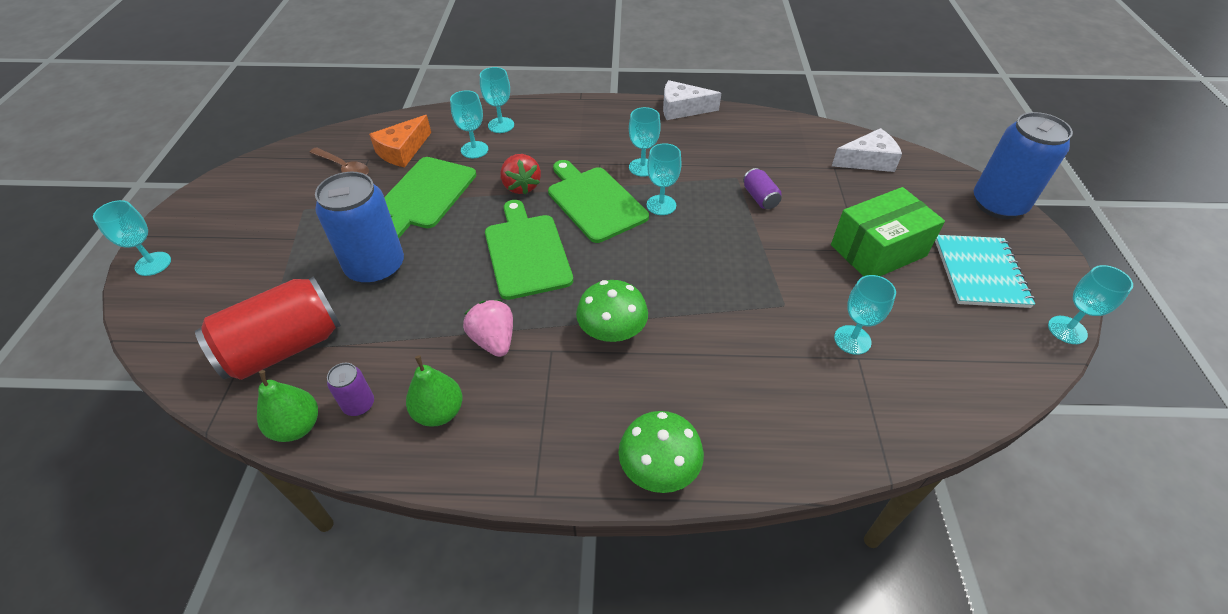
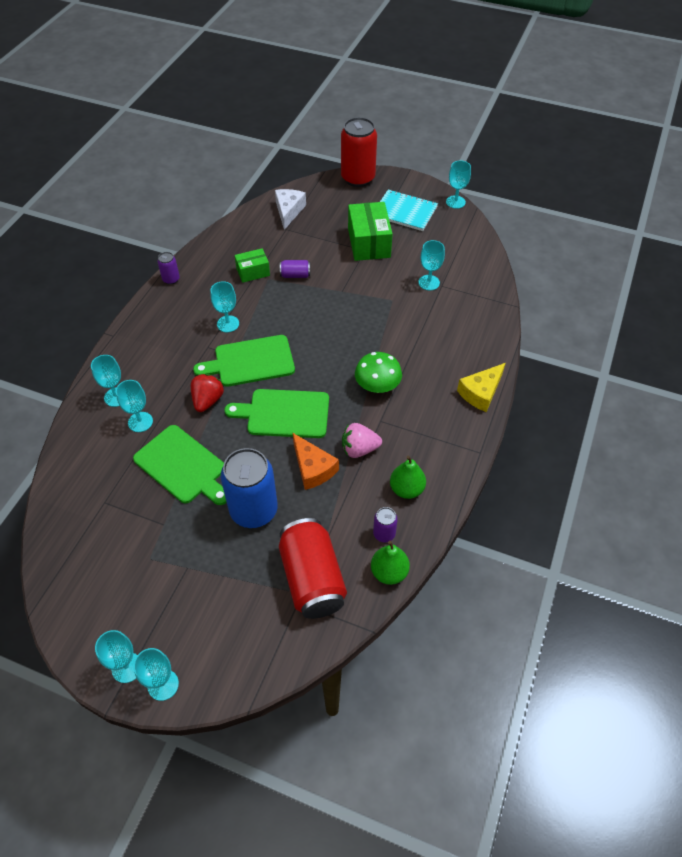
camera: 70 degrees left, 5 degrees up
brown spoon [309,147,369,175] -> none
orange cheese [369,115,431,167] -> orange cheese moved to [293,433,339,490]
red strawberry [500,154,541,195] -> red strawberry turned 75 degrees counterclockwise [191,374,224,412]
green mushroom [618,411,704,493] -> yellow cheese [457,363,505,412]
turquoise goblet [647,143,682,215] -> turquoise goblet moved to [95,630,137,683]
white cheese [663,80,721,120] -> purple can [157,252,180,285]
blue can [974,112,1073,219] -> red can [341,117,377,187]
none -> green box [235,248,270,283]

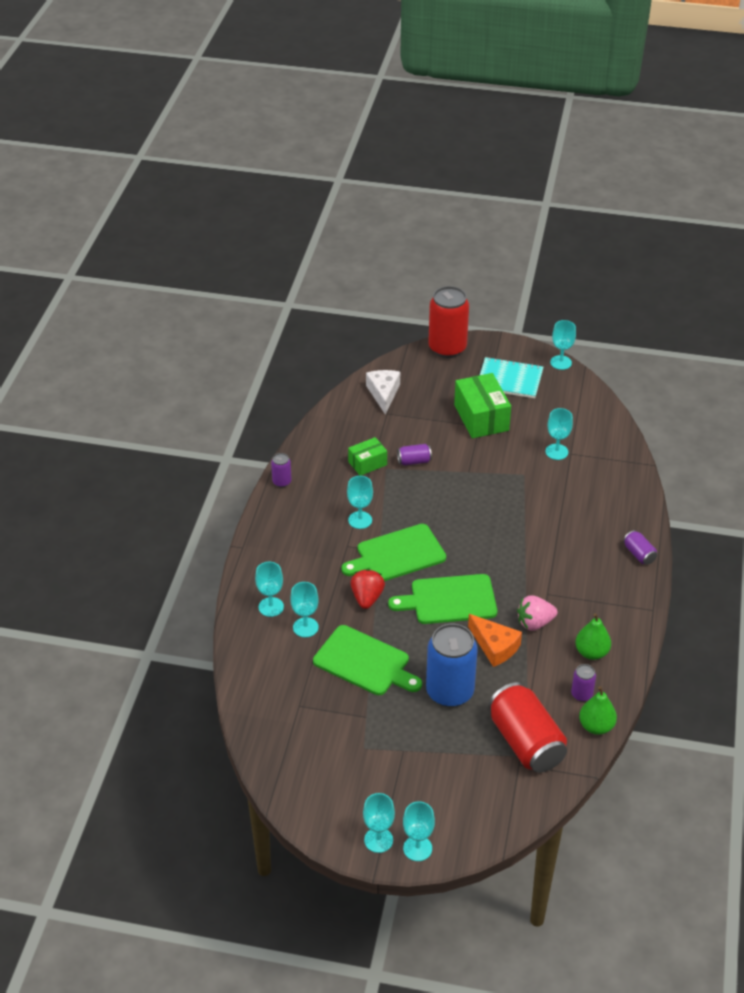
camera: 10 degrees left, 10 degrees down
green mushroom [355,352,402,393] -> none
yellow cheese [457,363,505,412] -> purple can [623,530,657,565]

